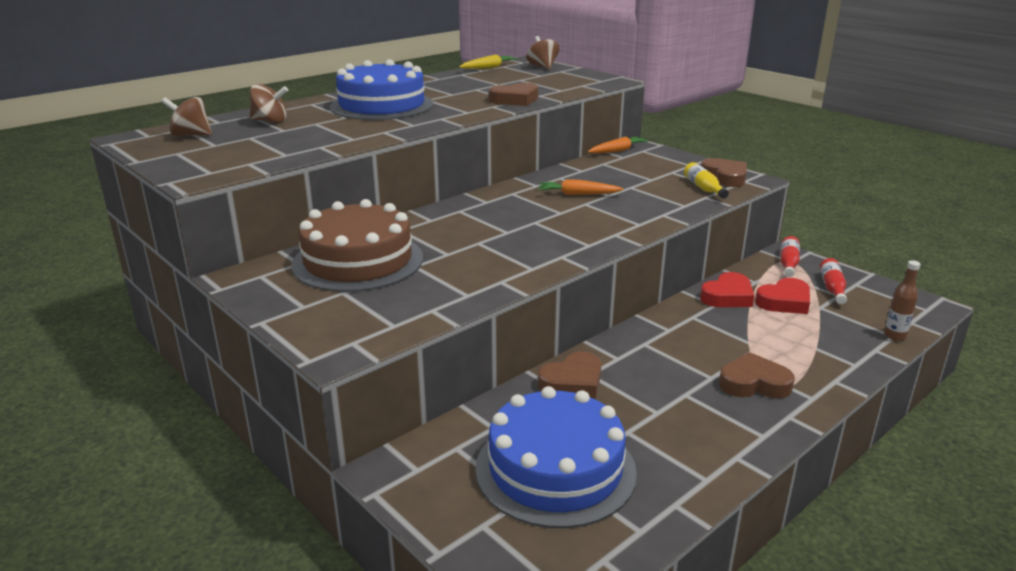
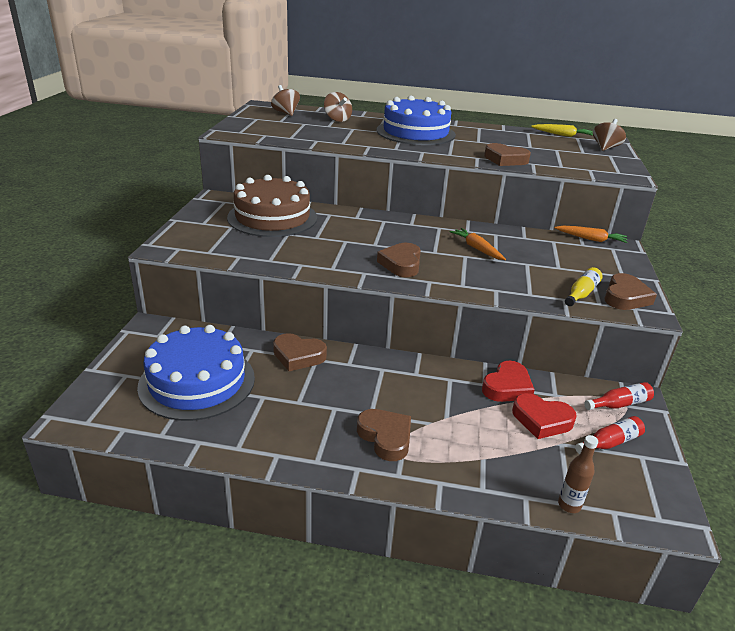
camera: 50 degrees right, 5 degrees up
red heart [700,272,755,307] -> red heart turned 60 degrees counterclockwise [482,361,535,402]
none -> brown heart [377,243,421,277]

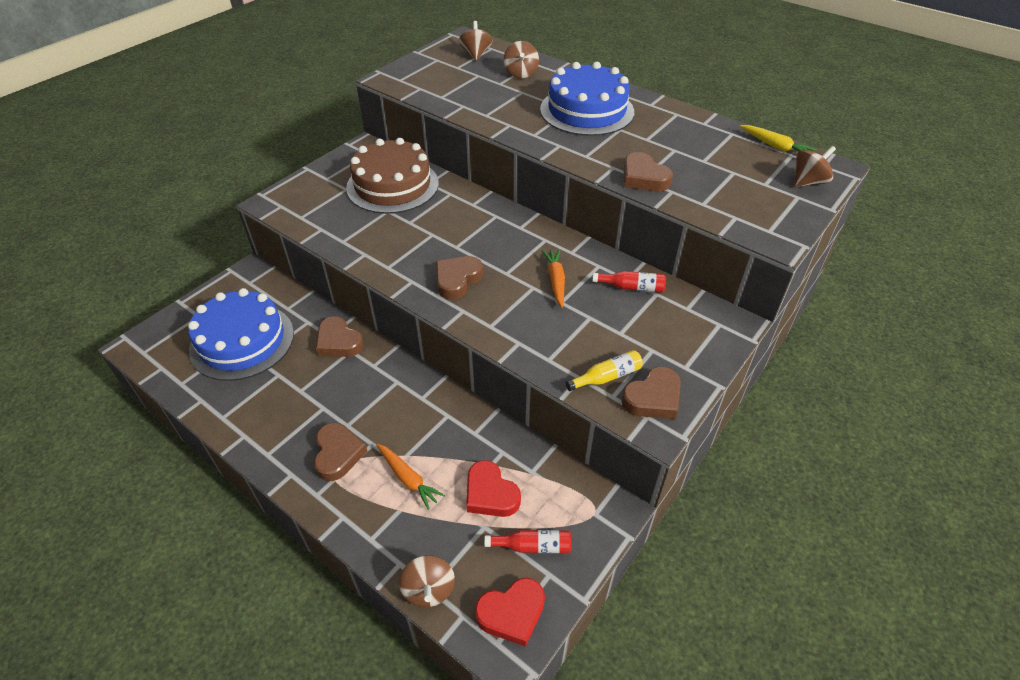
camera: 30 degrees right, 15 degrees up
red heart [482,361,535,402] -> red heart moved to [475,578,545,647]
orange carrot [555,226,628,243] -> orange carrot moved to [377,444,445,510]
brown bottle [558,435,598,513] -> brown spinning top [399,555,455,607]
red bottle [584,382,654,410] -> red bottle moved to [592,271,666,293]

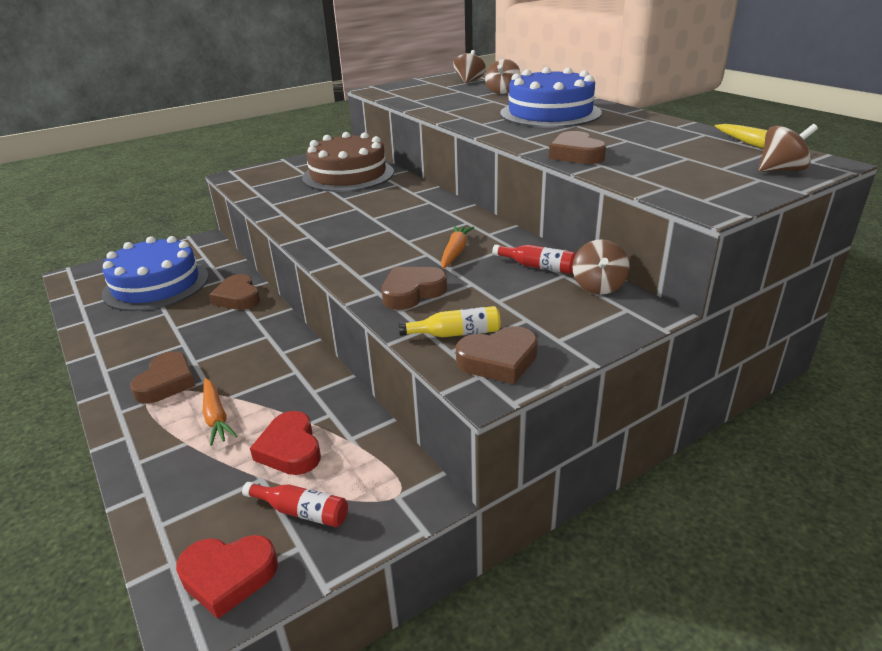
camera: 20 degrees right, 15 degrees down
brown spinning top [399,555,455,607] -> brown spinning top moved to [572,239,630,295]
brown heart [436,256,483,299] -> brown heart moved to [382,267,447,310]

